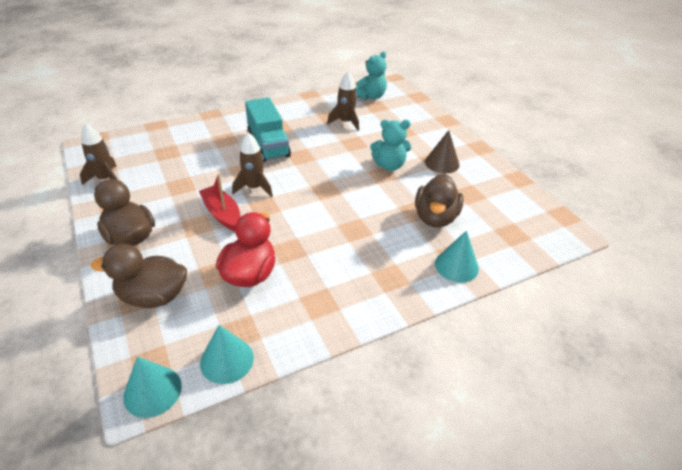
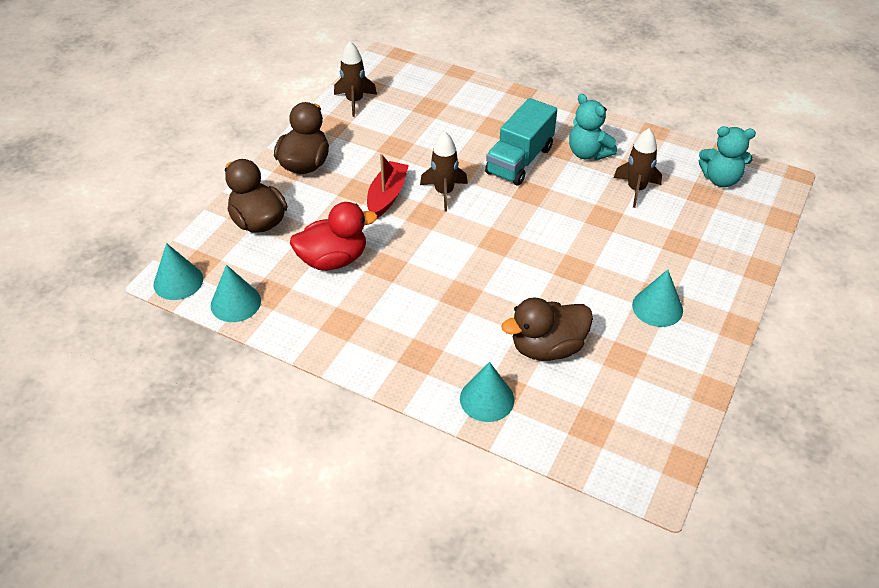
camera: 55 degrees right, 5 degrees up
turquoise teddy bear [370,120,411,171] -> turquoise teddy bear moved to [569,94,617,160]
brown cone [425,130,460,174] -> turquoise cone [632,270,683,327]

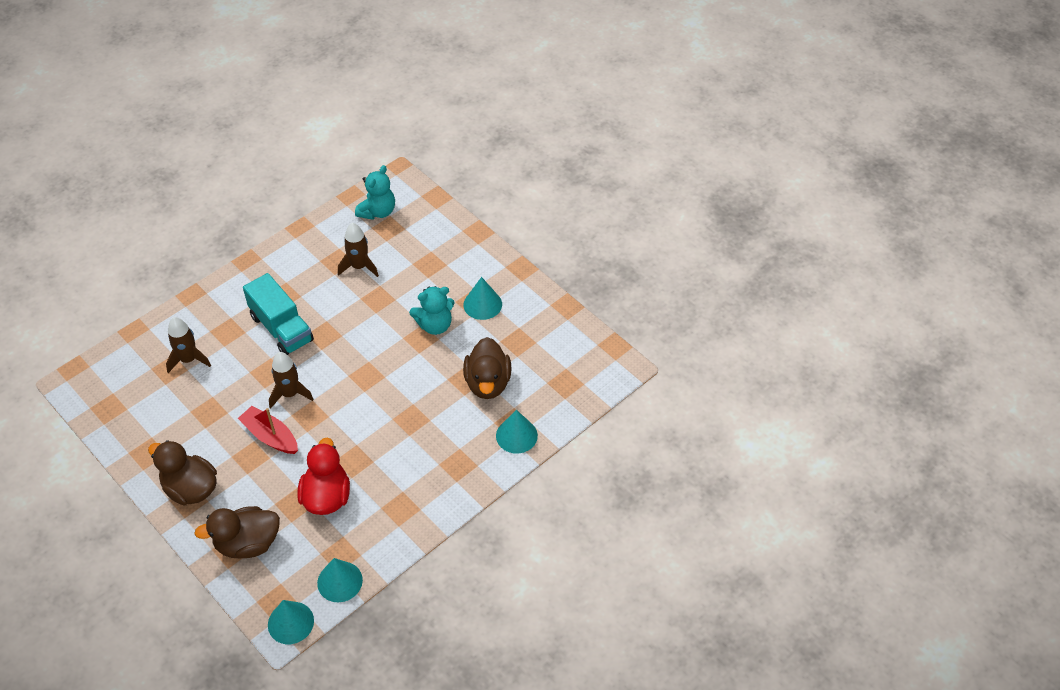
camera: 70 degrees left, 5 degrees up
brown rocket [334,41,377,117] -> brown rocket moved to [166,317,211,373]
turquoise teddy bear [569,94,617,160] -> turquoise teddy bear moved to [409,286,455,335]

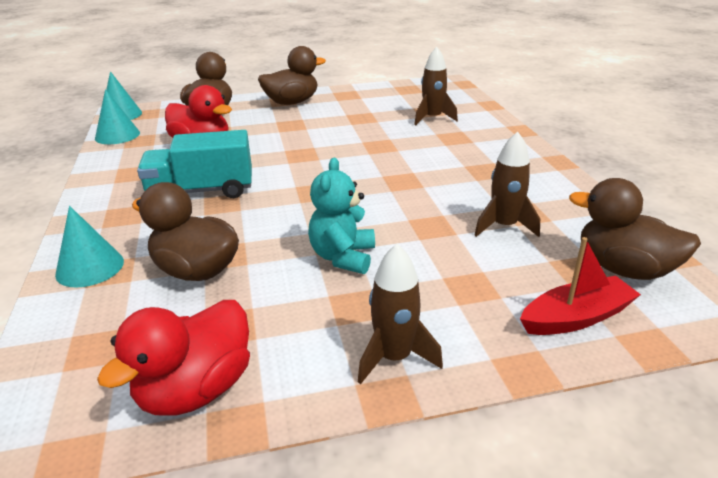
camera: 120 degrees right, 20 degrees down
red boat [238,406,298,454] -> red boat moved to [520,237,641,335]
turquoise truck [243,273,314,355] -> turquoise truck moved to [137,130,252,198]
brown rocket [269,352,314,409] -> brown rocket moved to [358,244,443,384]
turquoise teddy bear [355,165,395,220] -> brown duck [569,178,701,280]
turquoise cone [464,277,502,320] -> none
none -> red duck [97,300,250,416]

